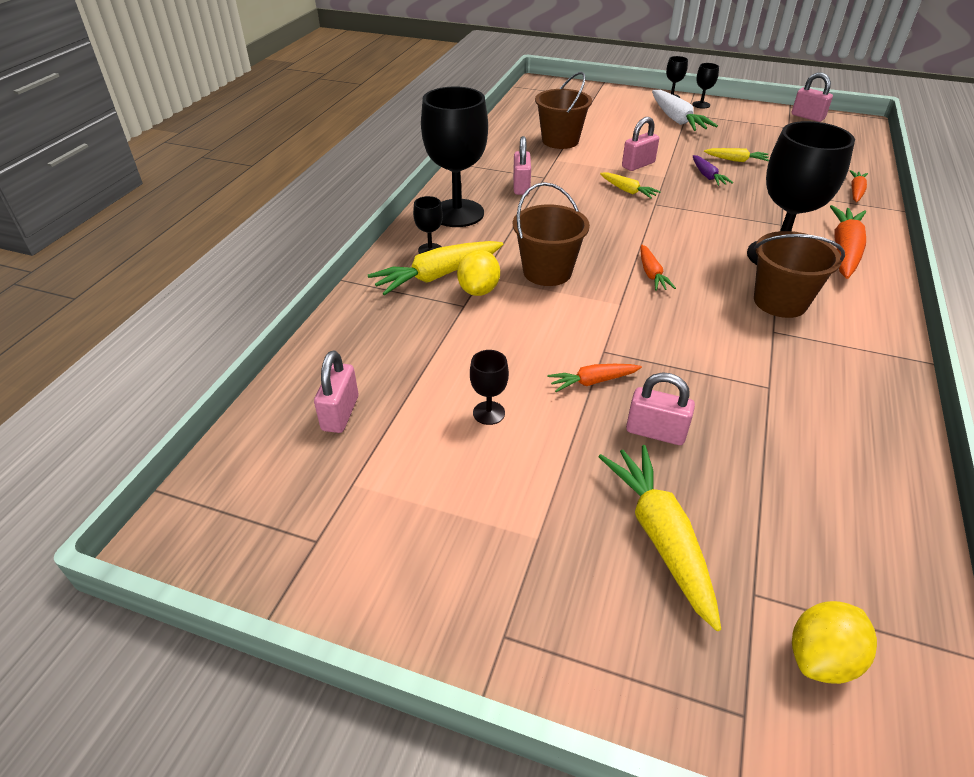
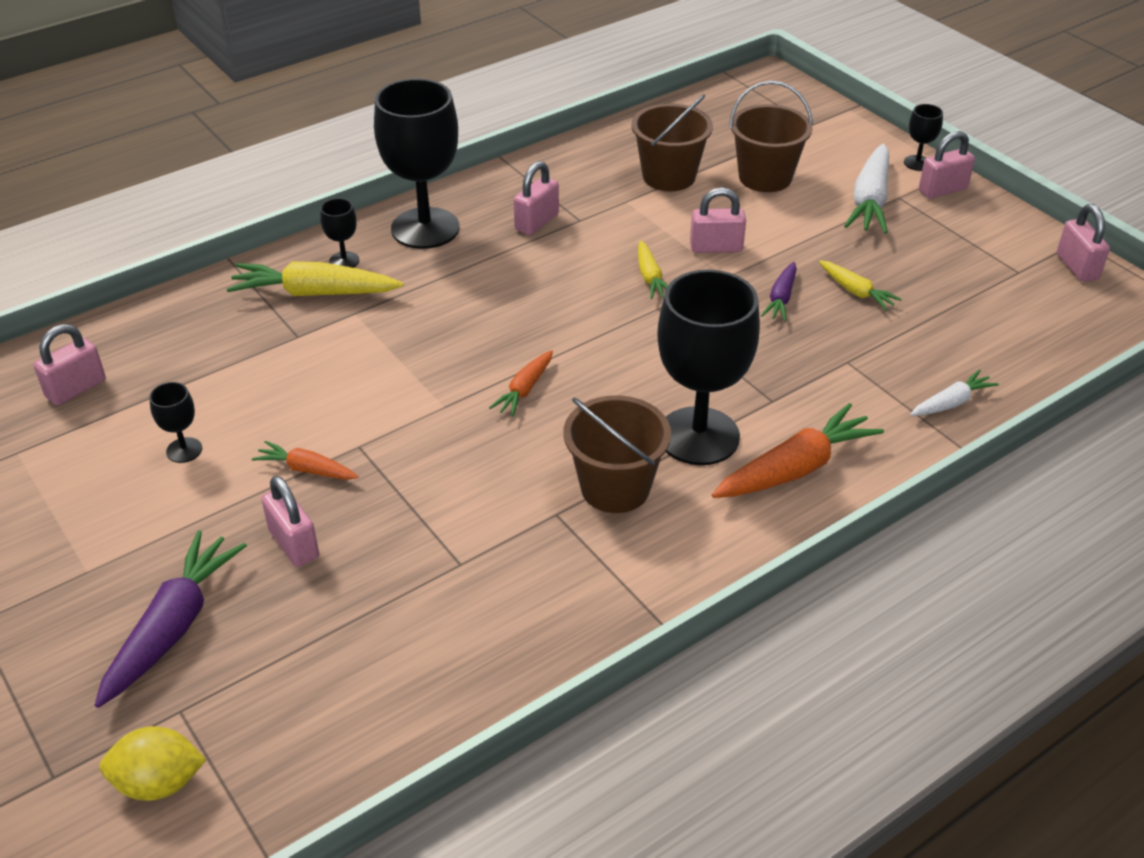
camera: 35 degrees right, 0 degrees up
yellow lemon [457,250,500,296] -> none
brown bucket [513,182,590,286] -> brown bucket moved to [729,81,813,192]
yellow carrot [599,445,721,631] -> purple carrot [95,530,247,708]
black goblet [692,63,719,109] -> pink padlock [919,131,975,199]
orange carrot [850,170,868,202] -> white carrot [910,369,999,416]

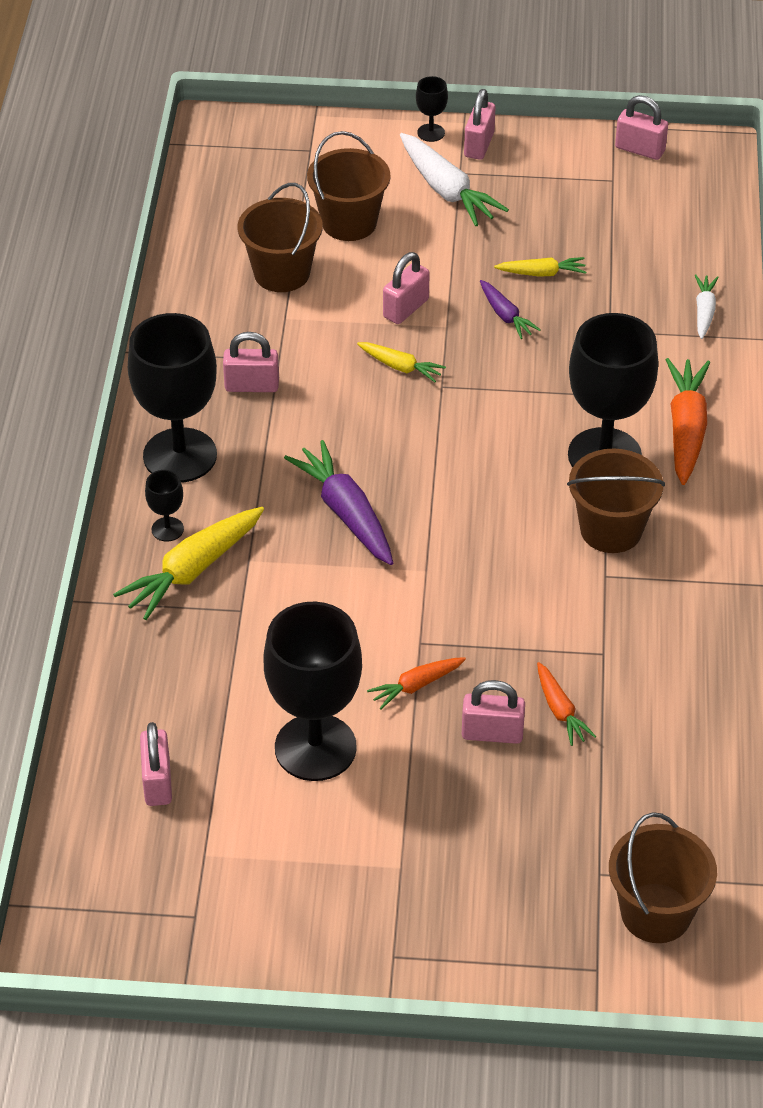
camera: 50 degrees left, 5 degrees up
purple carrot [95,530,247,708] -> purple carrot moved to [284,440,393,565]
yellow lemon [99,726,206,801] -> brown bucket [609,812,717,943]
black goblet [149,382,202,463] -> black goblet [263,602,362,781], size x2.35
orange carrot [489,350,553,417] -> orange carrot moved to [537,662,596,746]
pink padlock [513,161,559,235] -> pink padlock turned 75 degrees counterclockwise [223,332,279,392]

